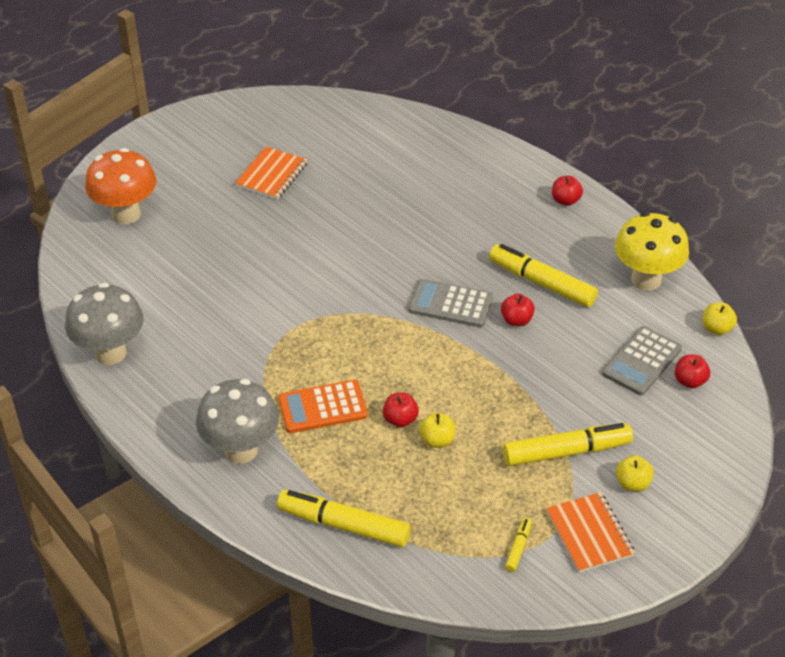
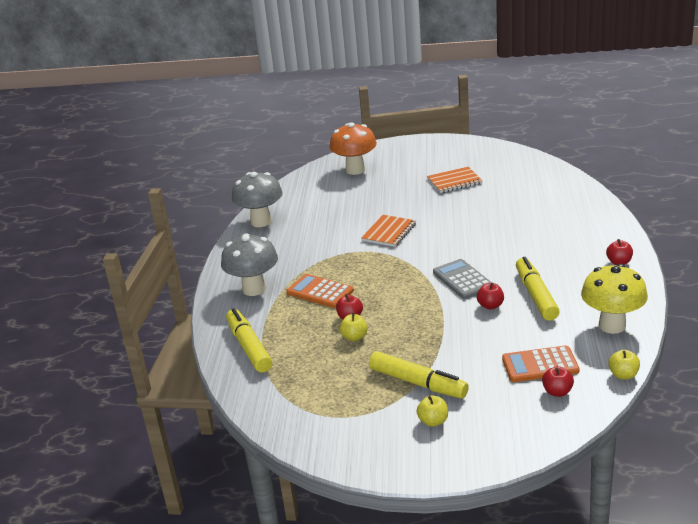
camera: 50 degrees right, 15 degrees down
yellow marker [505,518,532,572] -> none
orange notebook [546,492,635,573] -> orange notebook moved to [361,215,416,247]
grey calculator [602,326,682,395] -> orange calculator [502,345,580,382]

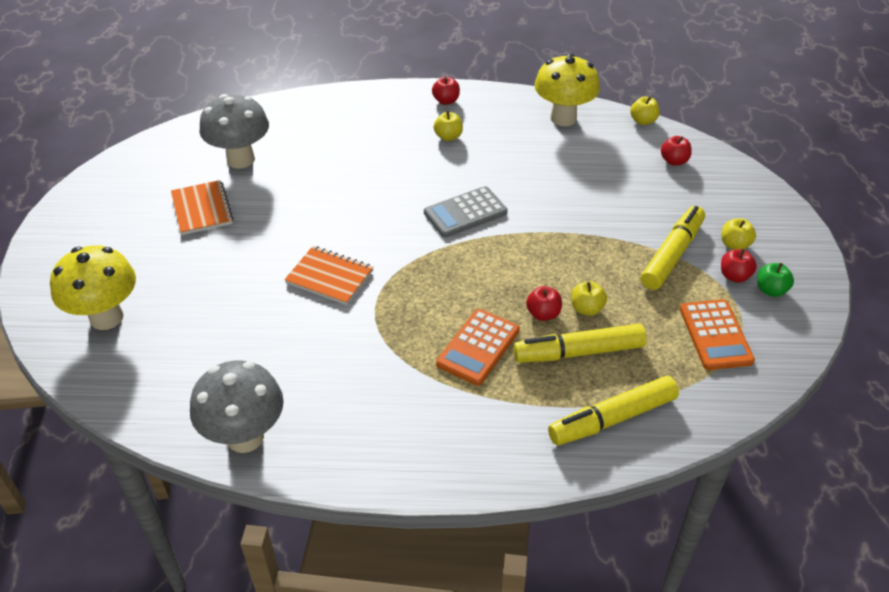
camera: 95 degrees left, 15 degrees up
grey mushroom [221,233,278,296] -> grey mushroom moved to [199,94,269,169]
orange mushroom [329,123,377,175] -> yellow mushroom [50,245,136,330]
red apple [477,283,504,309] -> red apple moved to [721,249,757,283]
orange calculator [502,345,580,382] -> orange calculator moved to [680,299,755,370]
yellow marker [516,257,560,321] -> yellow marker moved to [513,324,647,363]
none -> yellow apple [434,111,463,141]
none -> green apple [757,263,794,297]

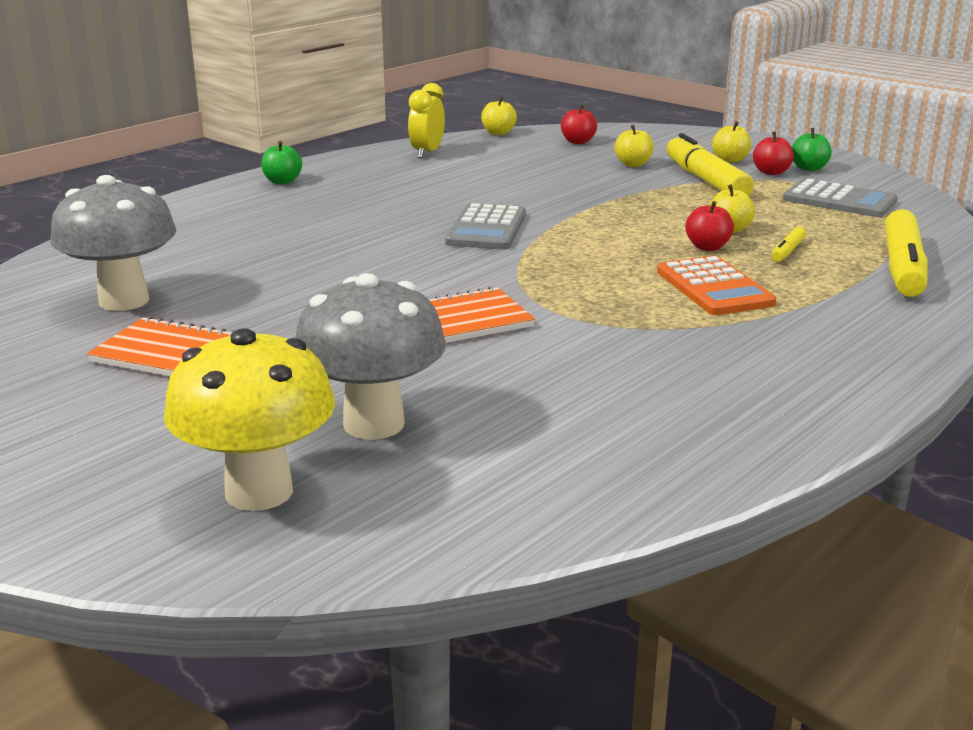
camera: 50 degrees left, 20 degrees down
grey mushroom [190,361,284,453] -> grey mushroom moved to [296,273,446,440]
red apple [432,77,460,105] -> green apple [261,141,302,184]
yellow apple [434,111,463,141] -> yellow apple moved to [615,125,654,167]
yellow marker [513,324,647,363] -> yellow marker [771,227,806,262], size x0.45
yellow mushroom [534,53,600,126] -> yellow clock [408,83,445,159]
orange calculator [680,299,755,370] -> grey calculator [783,179,898,217]

